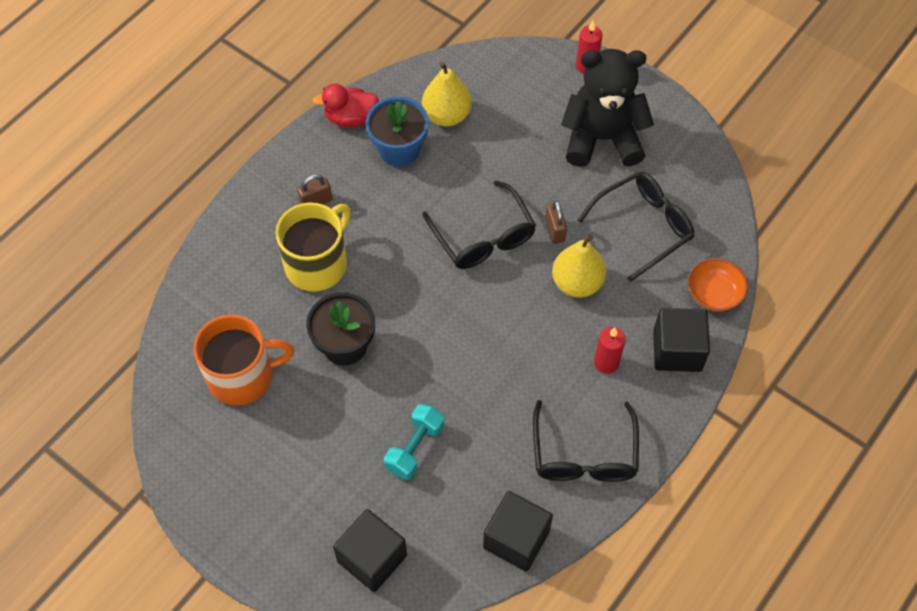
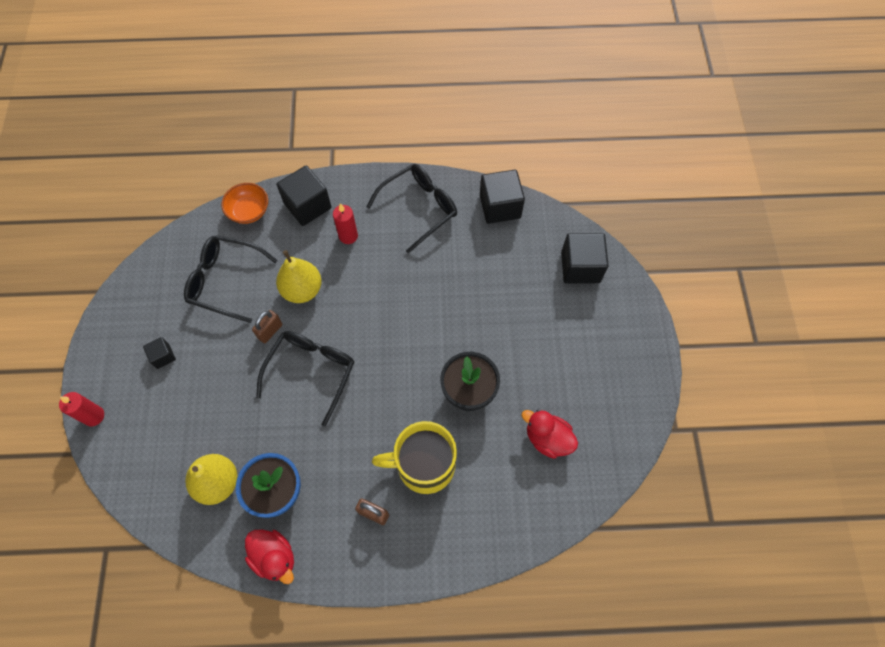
camera: 130 degrees left, 5 degrees up
orange mug [194,315,294,405] -> red duck [521,410,578,459]
turquoise dumbbell [384,404,444,480] -> none
black teddy bear [561,49,654,167] -> black cube [143,337,176,369]

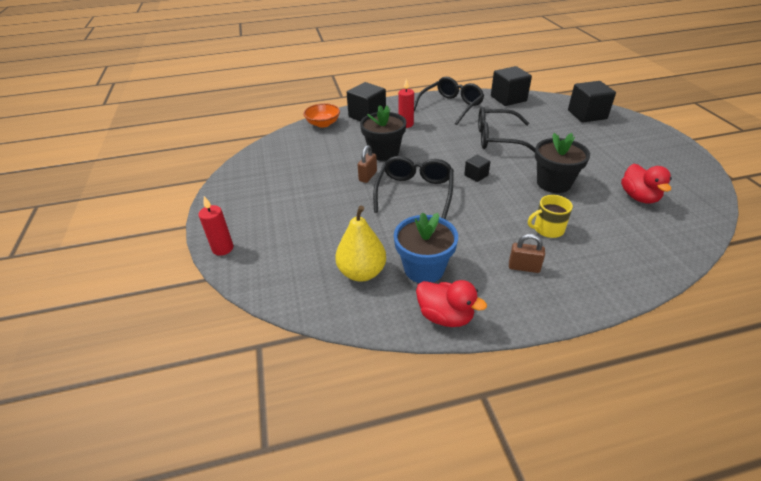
camera: 10 degrees left, 25 degrees down
black cube [143,337,176,369] -> black cube moved to [464,155,490,182]
black glasses [184,235,278,323] -> black glasses moved to [478,107,535,152]
yellow pear [276,250,322,303] -> black flower pot [360,105,406,161]
yellow mug [372,421,457,494] -> yellow mug [528,195,573,238], size x0.55
red duck [521,410,578,459] -> red duck turned 120 degrees counterclockwise [621,164,672,204]

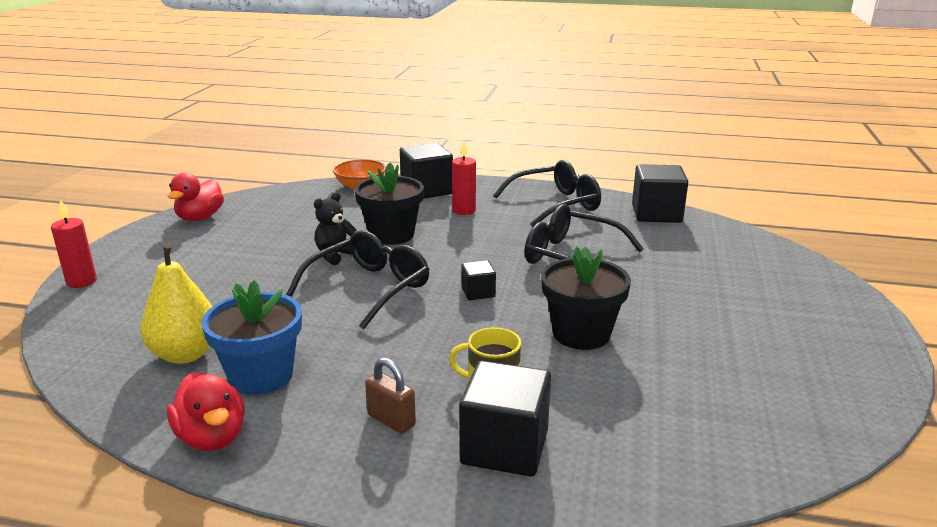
camera: 25 degrees right, 15 degrees down
brown padlock [358,145,377,183] -> black teddy bear [314,192,357,265]
black cube [568,81,616,122] -> black cube moved to [459,361,551,477]
red duck [621,164,672,204] -> red duck moved to [168,172,224,221]

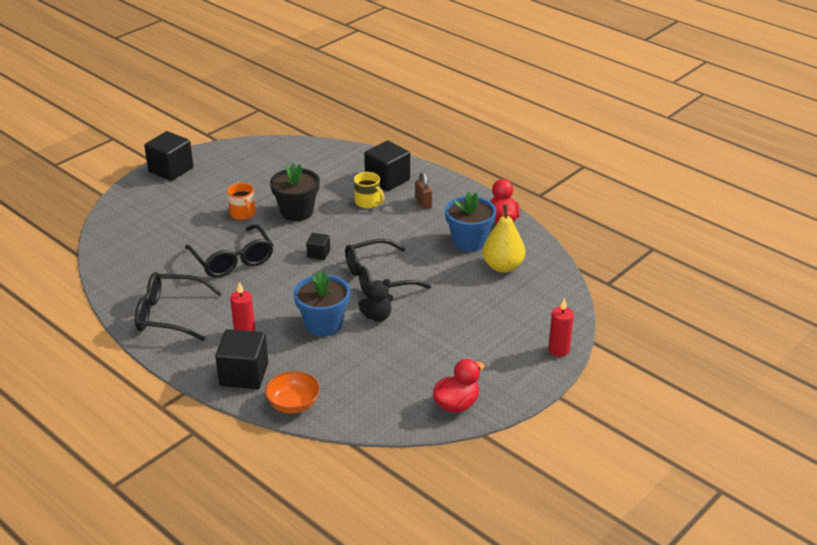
camera: 150 degrees left, 10 degrees up
black flower pot [355,162,424,245] -> blue flower pot [293,271,350,336]
black cube [632,164,688,223] -> black cube moved to [144,131,193,181]
none -> orange mug [227,183,256,220]

